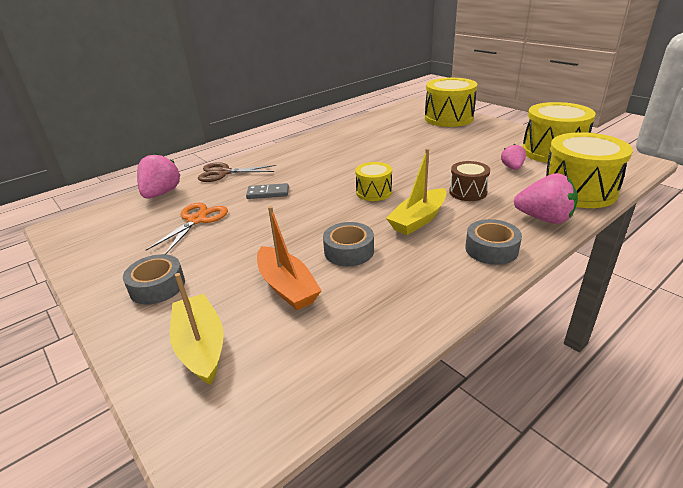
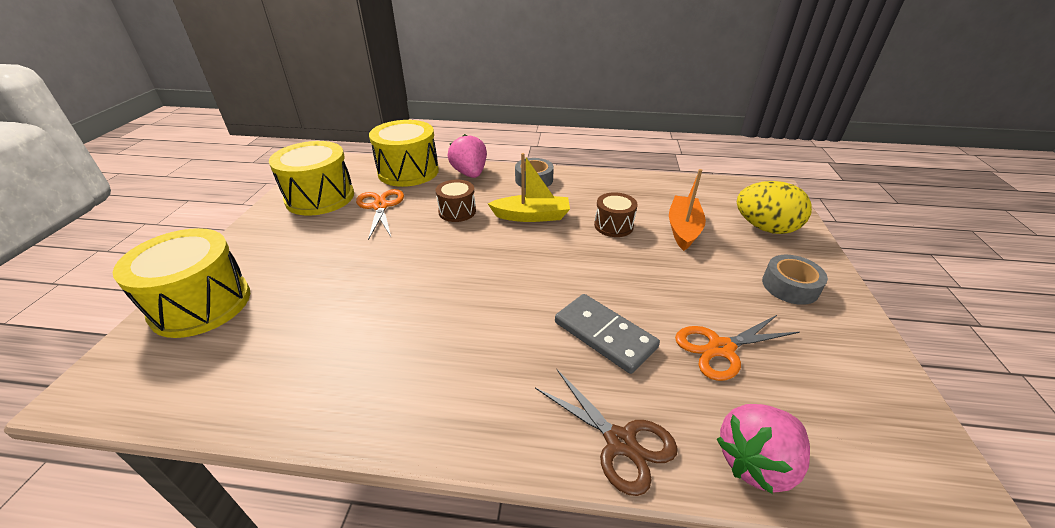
camera: 135 degrees left, 5 degrees up
yellow boat [170,273,224,385] -> yellow egg [737,181,812,234]
grey domino [246,183,289,199] -> grey domino [555,294,660,374], size x1.59
grey tape [323,222,374,266] -> brown drum [594,192,638,237]
yellow drum [355,162,392,201] -> none
pink strawberry [501,144,526,170] -> orange scissors [356,189,404,240]

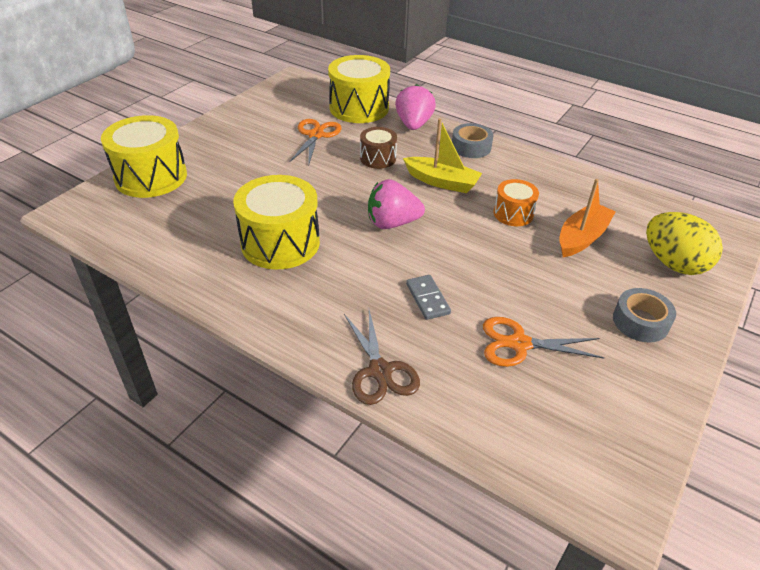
camera: 25 degrees right, 5 degrees up
yellow drum [269,141,354,216] -> yellow drum moved to [233,175,320,270]
grey domino [555,294,660,374] -> grey domino [406,275,451,320], size x0.63
brown drum [594,192,638,237] -> orange drum [494,179,539,226]
pink strawberry [717,404,810,494] -> pink strawberry moved to [368,179,425,229]

